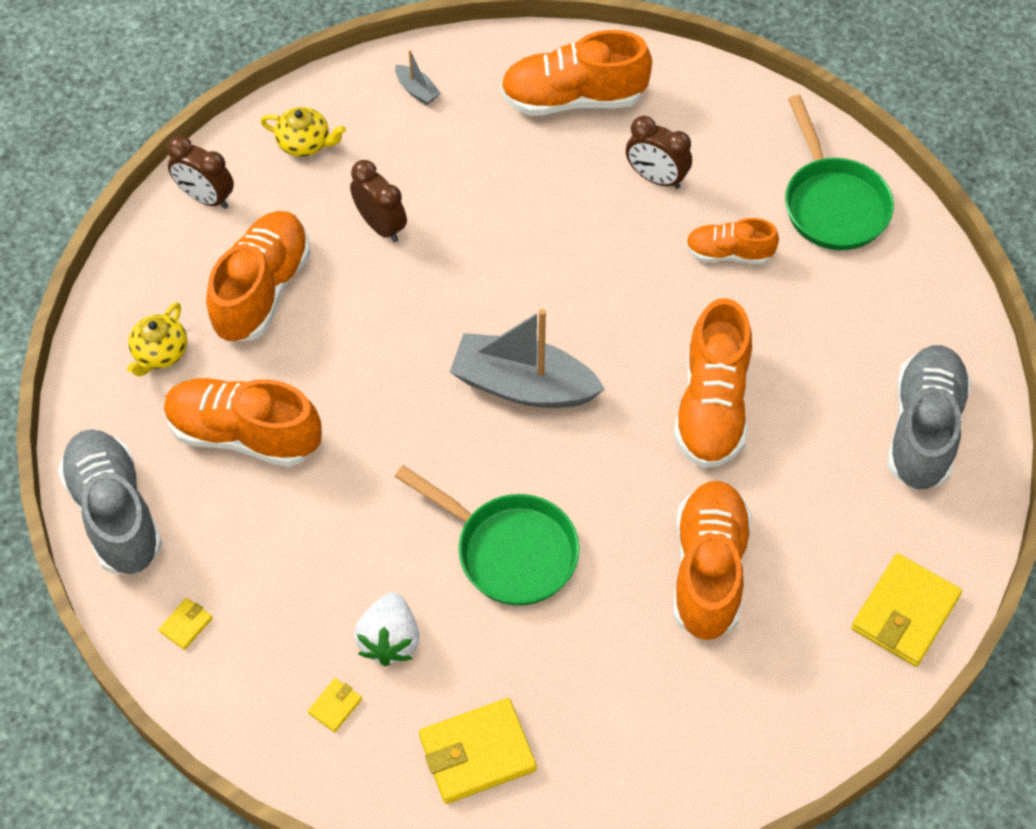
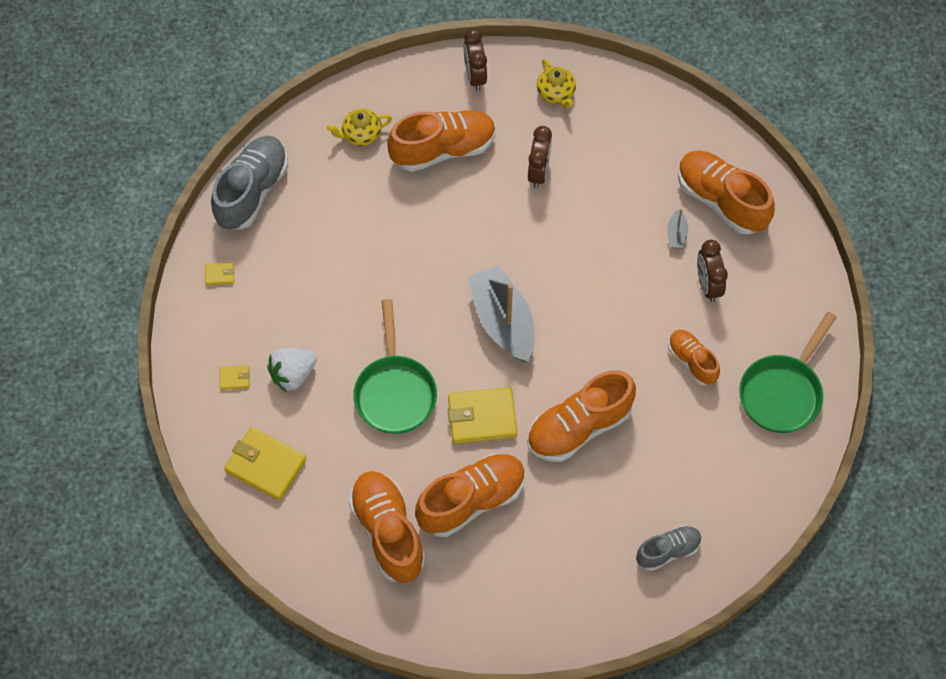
camera: 50 degrees right, 5 degrees up
orange shoe [164,378,322,467] -> orange shoe moved to [348,471,425,583]
grey boat [395,50,441,105] -> grey boat moved to [667,209,688,249]
yellow wallet [851,553,962,667] -> yellow wallet moved to [448,387,517,444]
grey shoe [887,345,972,490] -> grey shoe [636,525,702,571], size x0.58

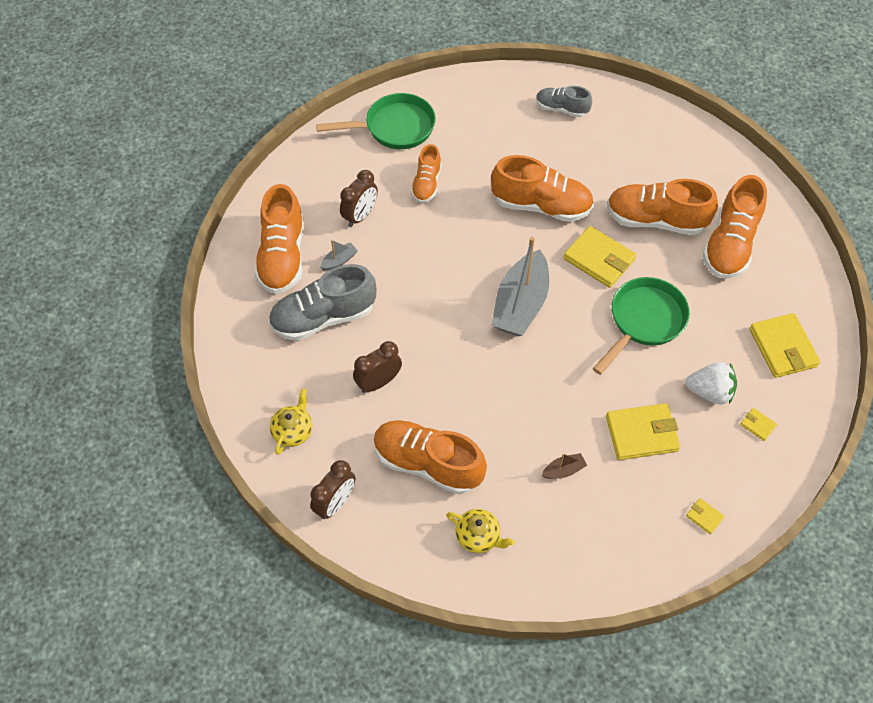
camera: 135 degrees left, 5 degrees down
grey shoe [211,136,288,230] -> grey shoe moved to [268,264,376,341]
none -> brown boat [542,453,587,479]
none -> yellow wallet [606,403,681,460]

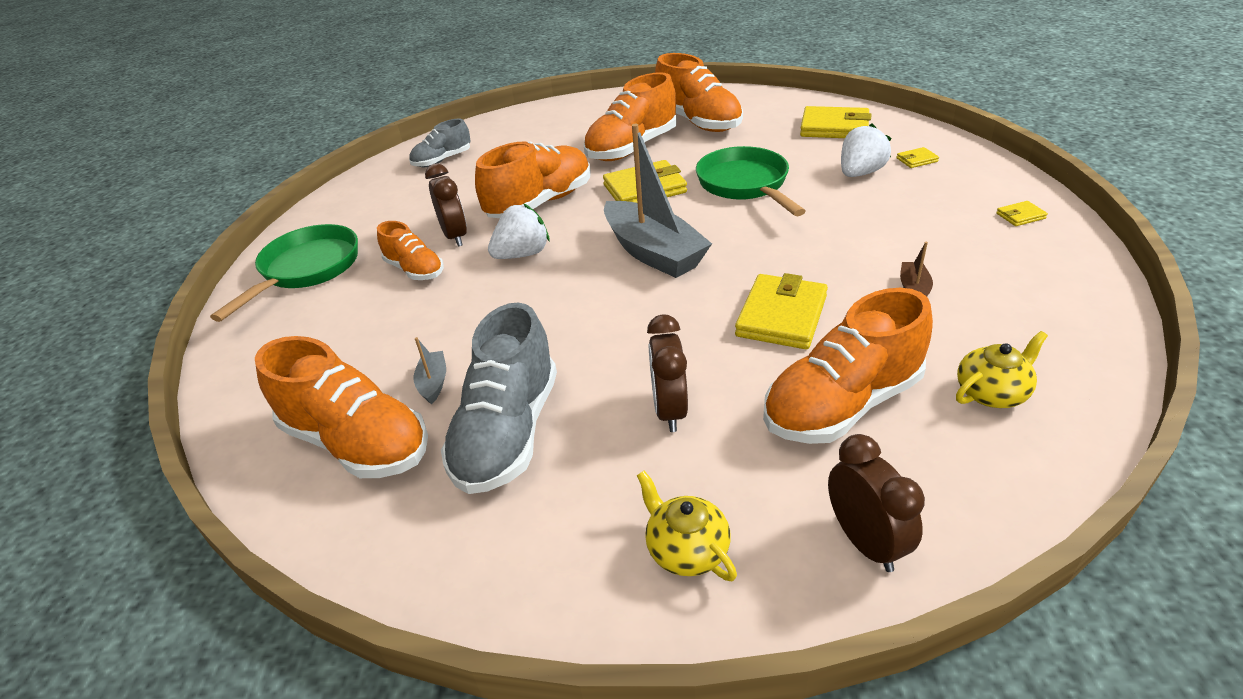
camera: 55 degrees left, 20 degrees down
brown clock [340,170,378,227] -> brown clock moved to [425,163,467,247]
yellow wallet [606,403,681,460] -> yellow wallet moved to [735,273,828,349]
none -> white strawberry [488,203,550,259]

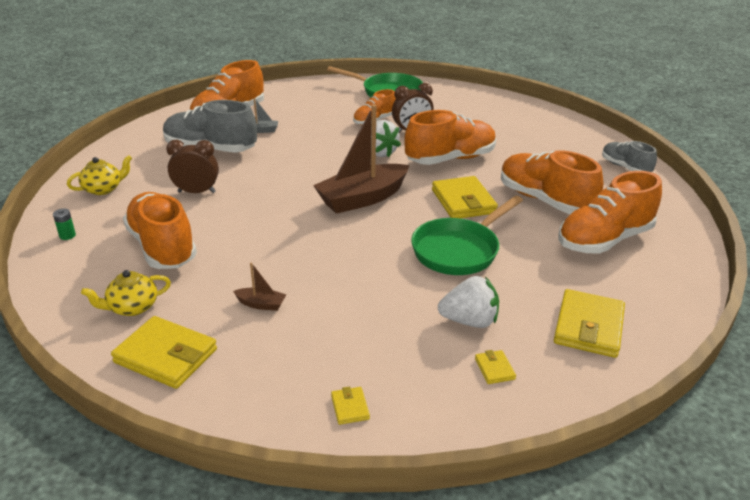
camera: 90 degrees right, 5 degrees down
grey shoe [409,119,471,167] -> grey shoe moved to [602,141,657,172]
orange shoe [475,141,591,218] -> orange shoe turned 75 degrees counterclockwise [404,110,496,165]
grey boat [604,124,712,278] -> brown boat [313,105,409,214]
green pan [696,146,806,216] -> green pan turned 150 degrees clockwise [411,196,523,275]
yellow wallet [735,273,828,349] -> yellow wallet moved to [111,316,217,389]
brown clock [828,434,925,572] -> green battery [53,209,76,240]
white strawberry [841,123,891,177] -> white strawberry turned 45 degrees counterclockwise [438,276,499,328]
yellow teapot [956,331,1048,408] -> yellow teapot turned 90 degrees clockwise [81,270,171,316]

